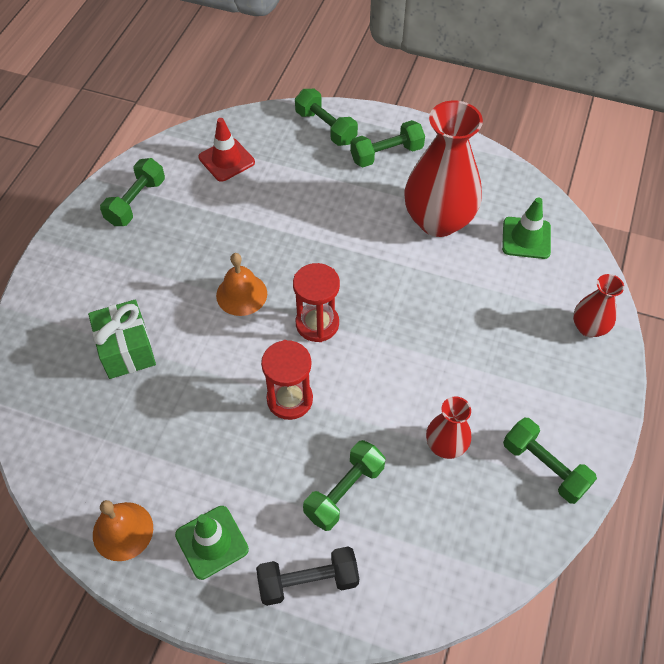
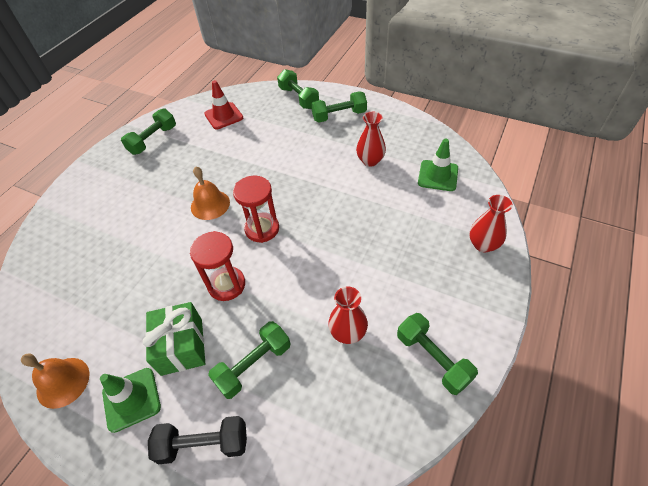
camera: 10 degrees right, 5 degrees down
green gift [88,300,156,379] -> green gift moved to [143,302,205,376]
red vase [404,100,483,237] -> red vase [356,112,386,167], size x0.50

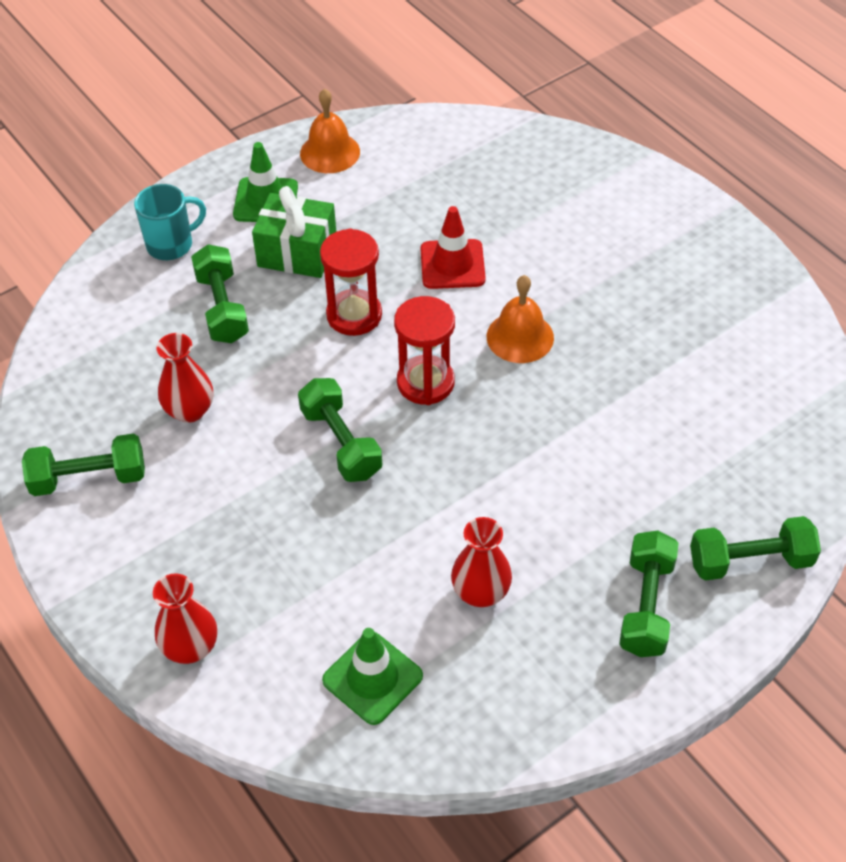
camera: 115 degrees right, 0 degrees up
green dumbbell [121,108,176,155] -> green dumbbell moved to [298,378,382,482]
black dumbbell [148,416,247,464] -> turquoise mug [134,184,206,260]
red traffic cone [204,80,243,129] -> red traffic cone moved to [421,206,486,289]

